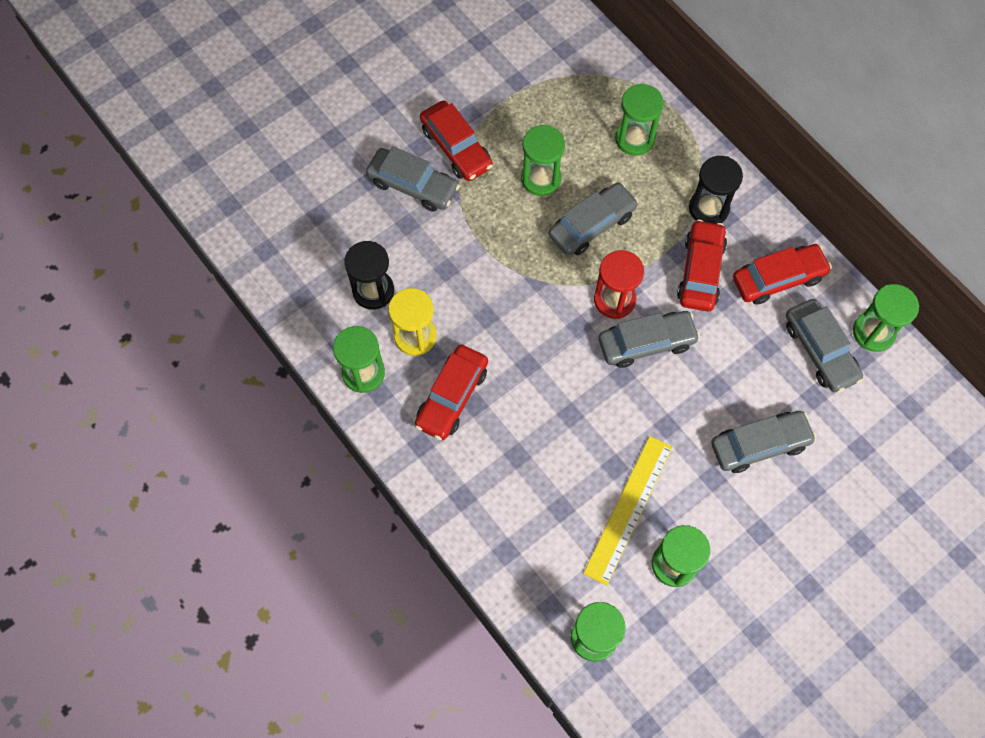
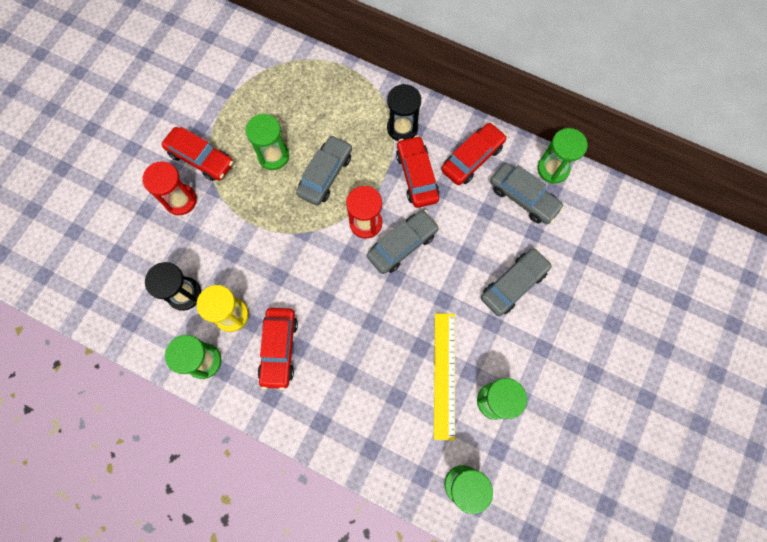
camera: 25 degrees left, 5 degrees up
grey car [366,146,460,212] -> red hourglass [142,161,197,215]
green hourglass [615,83,664,156] -> none

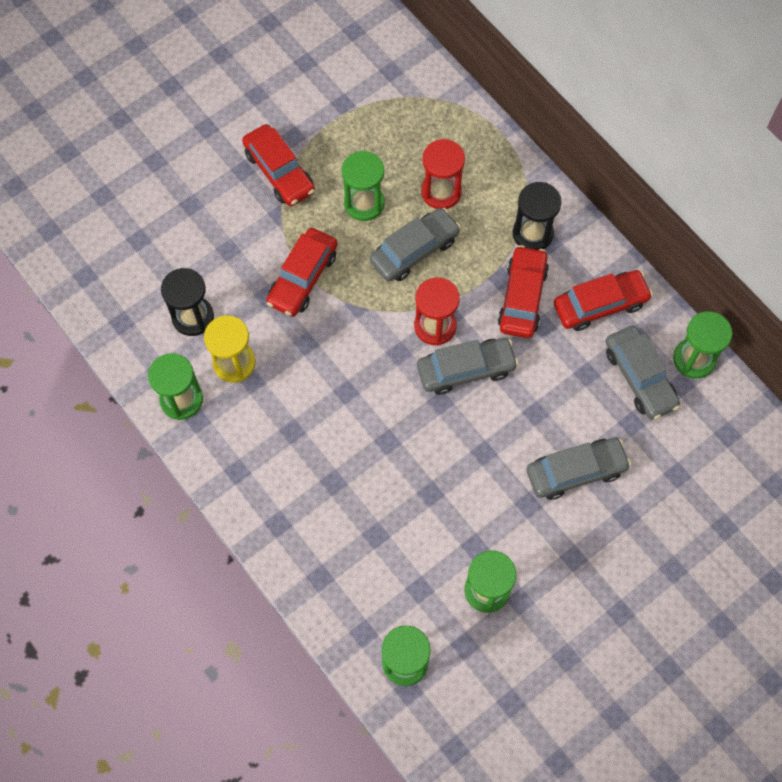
camera: 25 degrees right, 5 degrees down
red hourglass [142,161,197,215] -> red hourglass moved to [421,139,465,209]
red car [258,308,298,390] -> red car moved to [266,228,337,317]
yellow ruler [434,313,455,440] -> none

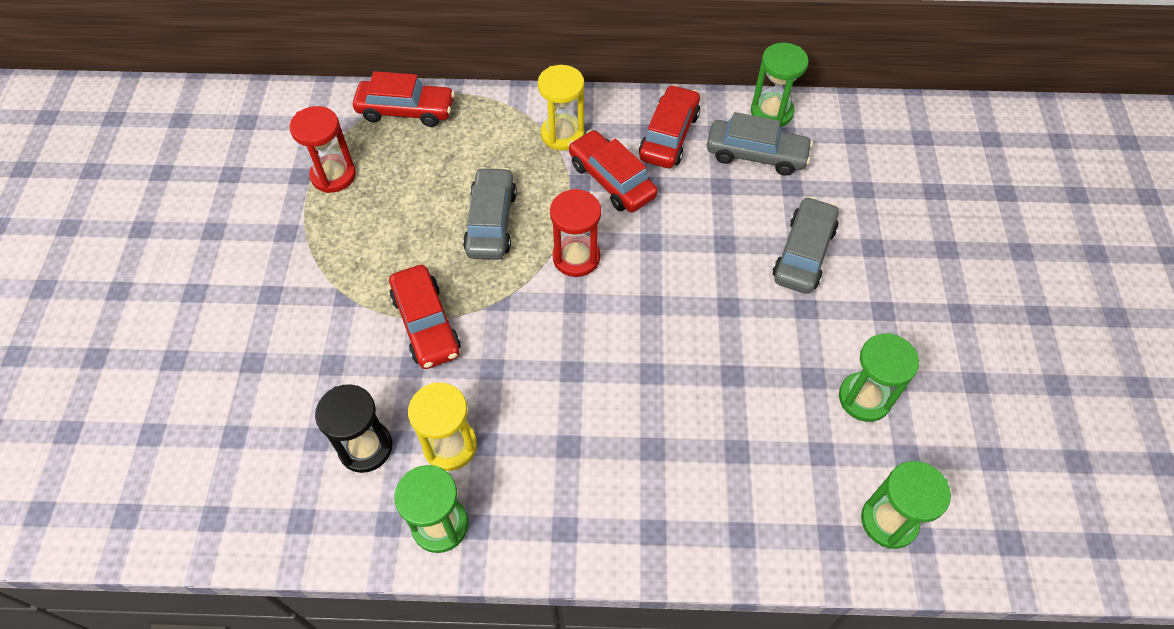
camera: 50 degrees left, 10 degrees down
red car [242,124,315,206] -> red car moved to [353,71,455,127]
green hourglass [342,151,385,221] -> none
grey car [417,338,518,395] -> none
red hourglass [421,139,465,209] -> red hourglass moved to [289,106,356,193]
black hourglass [513,182,562,250] -> yellow hourglass [538,65,585,151]

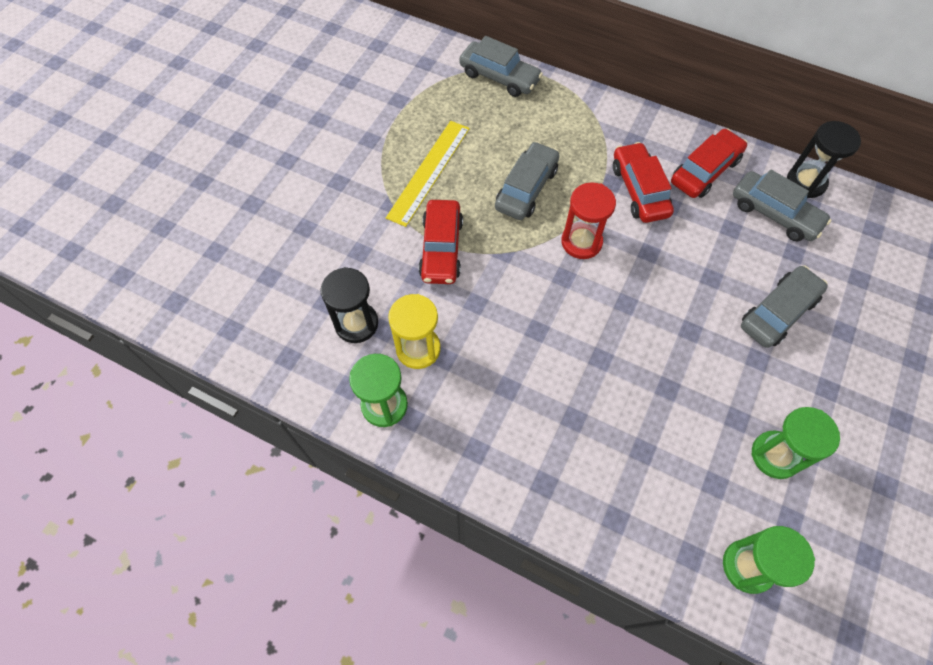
camera: 25 degrees right, 5 degrees up
red hourglass [289,106,356,193] -> none
red car [353,71,455,127] -> grey car [459,36,543,97]
yellow hourglass [538,65,585,151] -> none
green hourglass [751,43,808,127] -> black hourglass [787,121,861,198]
none -> yellow ruler [386,121,470,227]

